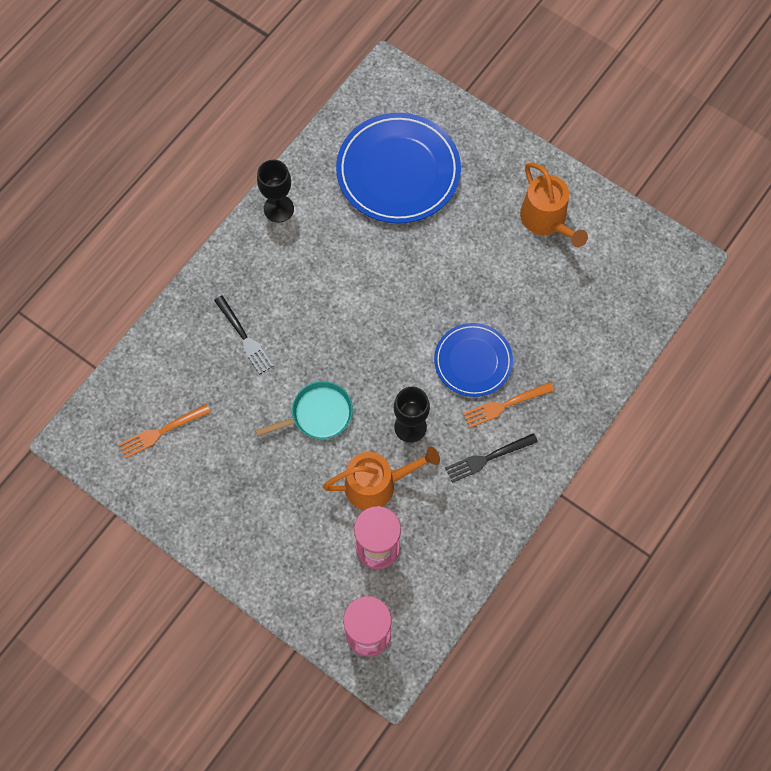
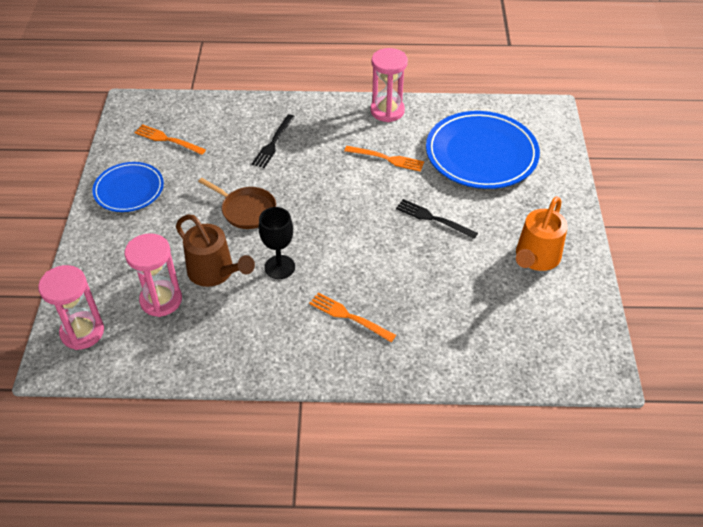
camera: 55 degrees right, 20 degrees down
turquoise pan [255,381,353,439] -> brown pan [198,178,276,229]
black goblet [257,160,294,222] -> pink hourglass [370,48,408,122]
orange watering can [323,447,440,510] -> brown watering can [176,214,255,287]
blue plate [434,323,513,397] -> blue plate moved to [92,162,164,212]
black fork [445,433,538,483] -> black fork moved to [396,199,478,239]
none -> orange fork [344,146,424,172]

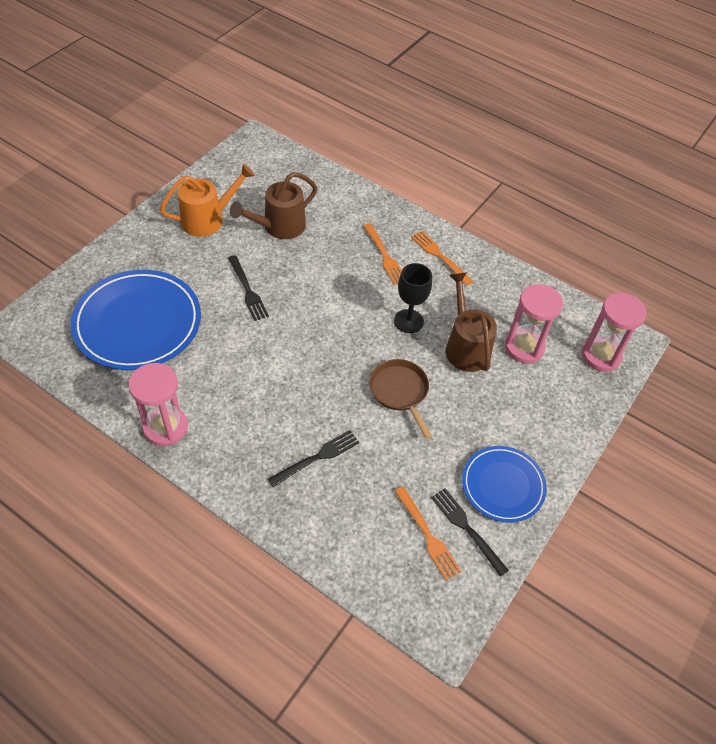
camera: 150 degrees left, 5 degrees up
orange fork [344,146,424,172] -> orange fork moved to [411,231,473,286]
none -> brown watering can [230,172,317,239]
none -> black fork [431,488,509,577]

